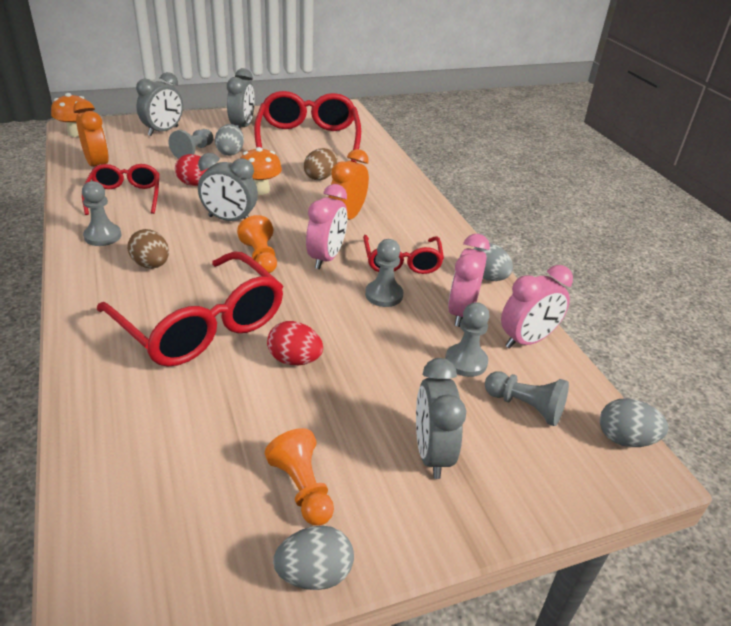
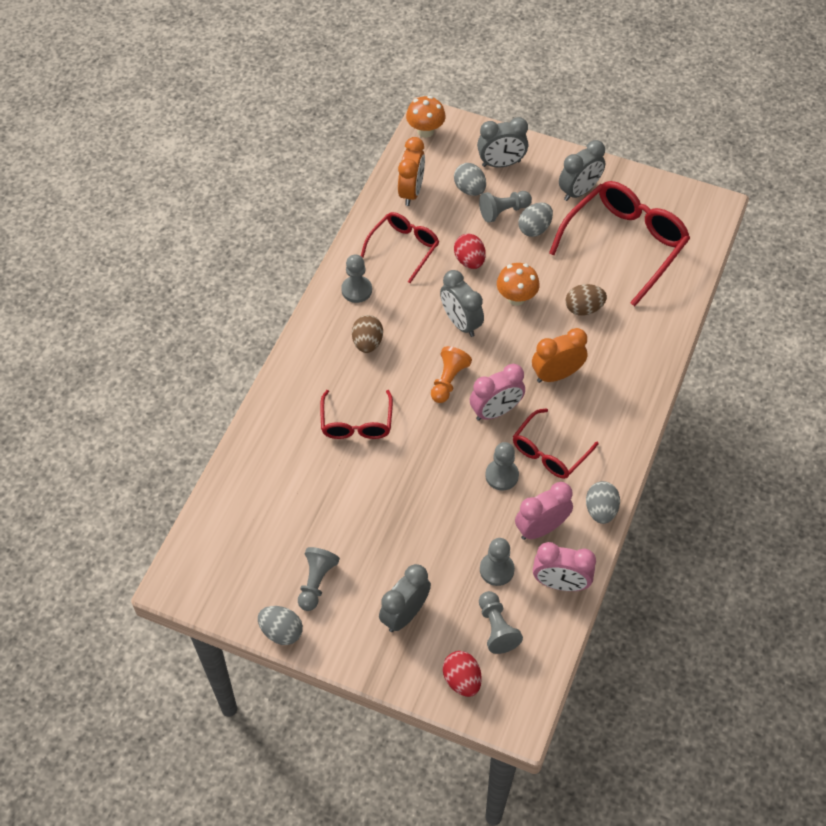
camera: 45 degrees right, 20 degrees up
red glasses [97,251,284,367] -> red glasses [320,390,393,439], size x0.58
orange pawn [265,428,334,526] -> grey pawn [298,547,340,611]
red egg [267,321,323,365] -> red egg moved to [443,651,482,697]
grey egg [600,398,668,447] -> grey egg moved to [454,163,486,196]

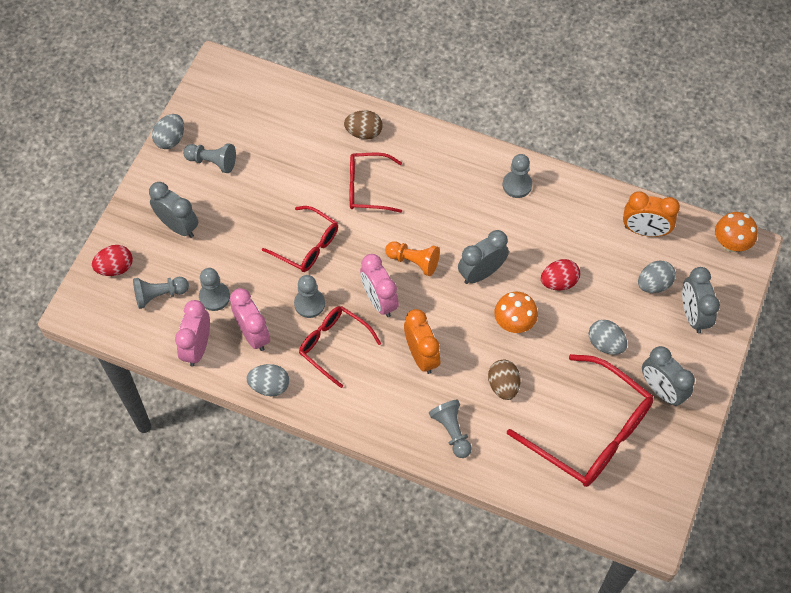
camera: 90 degrees right, 5 degrees up
brown egg [352,315,383,353] -> brown egg moved to [344,110,383,140]
red glasses [361,212,439,283] -> red glasses moved to [262,206,338,272]
grey pawn [479,191,532,223] -> grey pawn moved to [429,400,472,458]

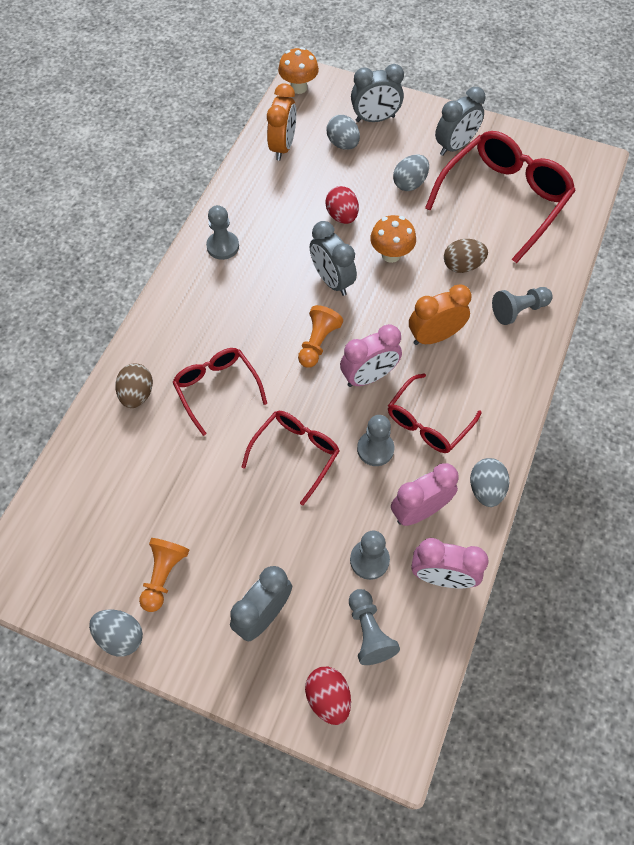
camera: 90 degrees left, 0 degrees up
grey pawn [183,143,236,173] -> orange pawn [139,538,189,612]
red glasses [350,153,402,213] -> red glasses turned 150 degrees clockwise [172,348,267,436]

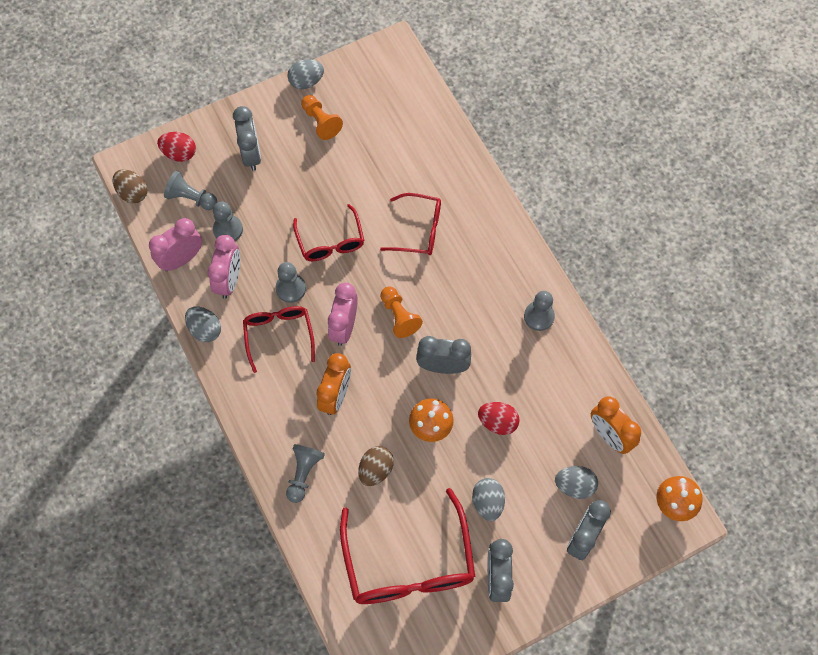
camera: 130 degrees right, 5 degrees up
brown egg [115,363,153,408] -> brown egg moved to [113,170,147,203]

